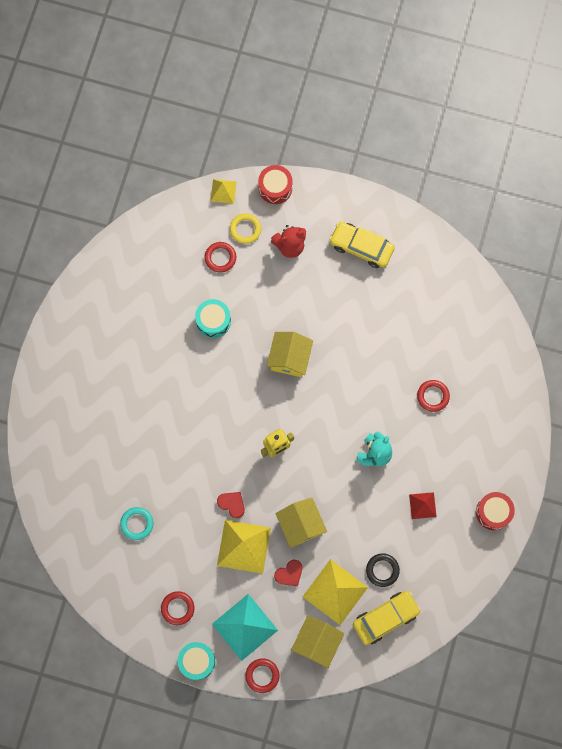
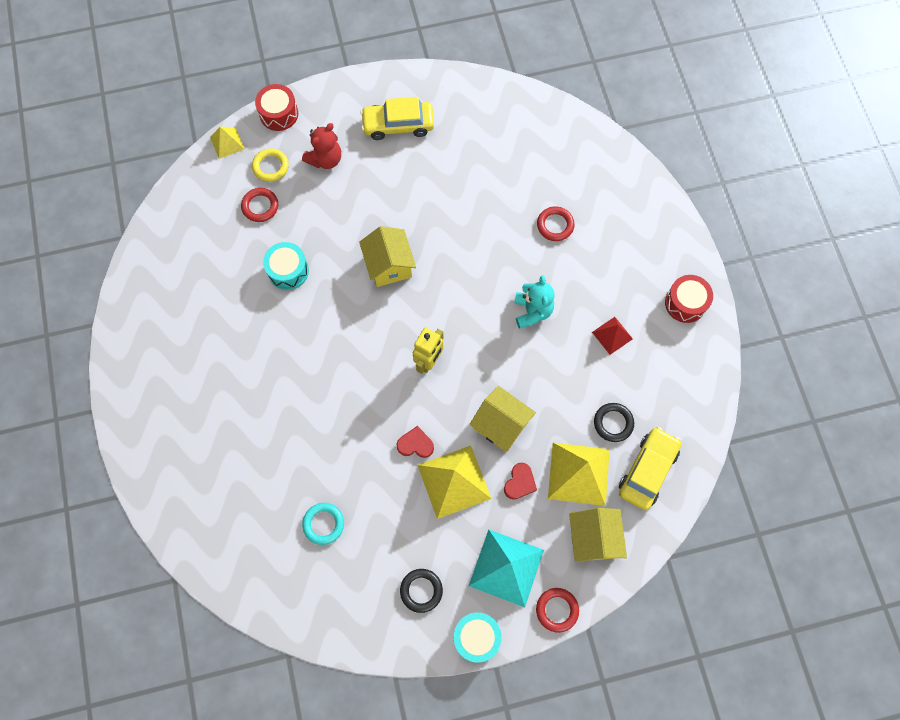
camera: 30 degrees left, 5 degrees down
red ring [161,591,195,625] -> black ring [400,569,443,613]

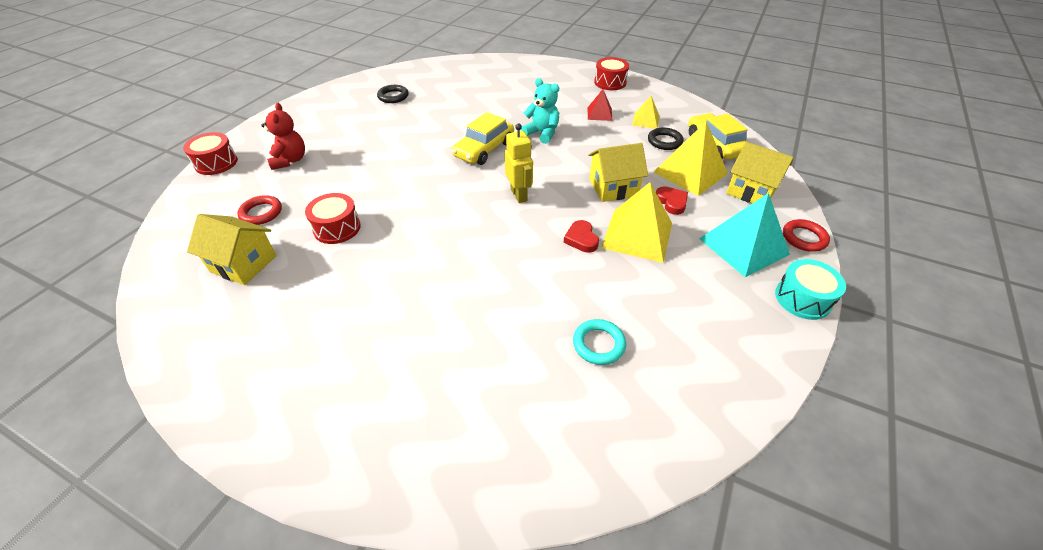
camera: 50 degrees left, 25 degrees down
yellow pyramid [210,127,245,159] -> yellow pyramid moved to [632,96,660,129]
yellow ring [252,148,289,182] -> none
turquoise drum [263,242,309,290] -> red drum [305,193,361,244]
yellow house [359,226,416,287] -> yellow house moved to [187,214,277,285]
yellow car [360,97,434,140] -> yellow car moved to [452,112,514,165]
red heart [397,426,434,458] -> red heart turned 60 degrees counterclockwise [564,220,599,253]
black ring [400,569,443,613] -> black ring moved to [377,85,409,103]
red ring [537,206,575,241] -> none

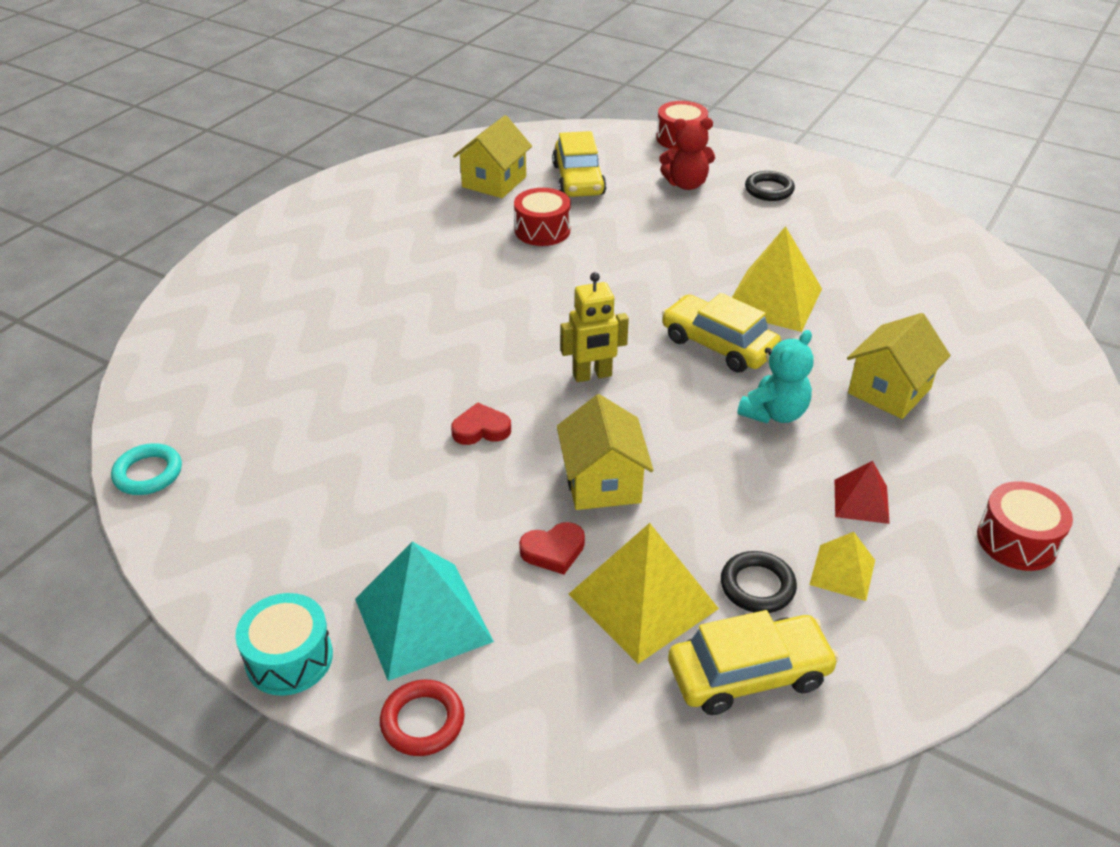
camera: 95 degrees right, 5 degrees down
red ring [238,195,282,225] -> yellow car [552,131,606,197]
black ring [377,85,409,103] -> black ring moved to [745,171,795,201]
turquoise ring [573,319,626,365] -> turquoise ring moved to [111,443,182,495]
yellow pyramid [601,182,672,263] -> yellow pyramid moved to [732,226,822,332]
yellow house [726,142,794,203] -> yellow house moved to [847,313,951,419]

